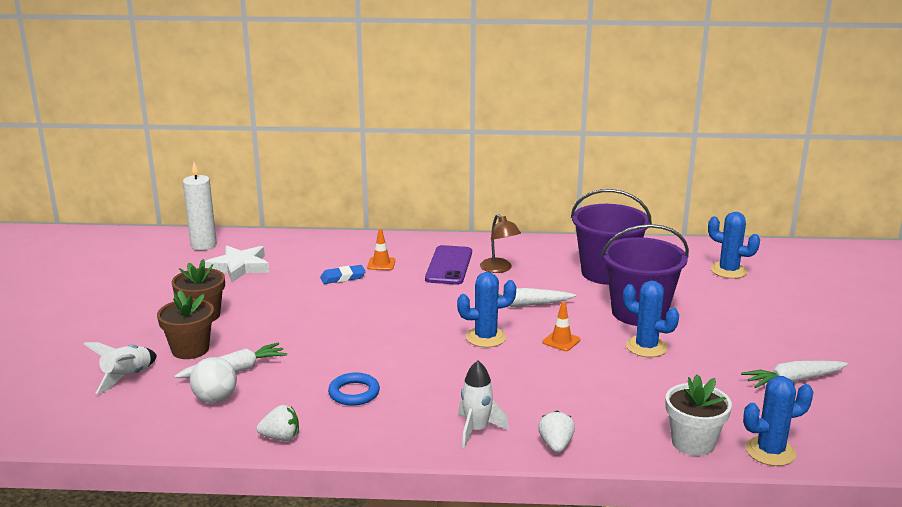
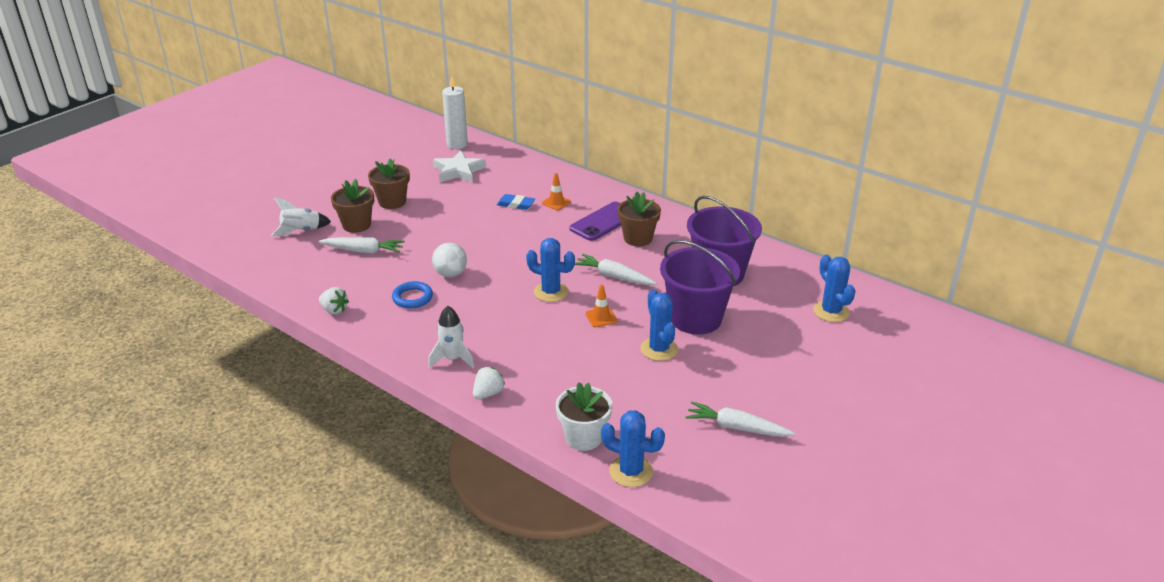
camera: 35 degrees right, 10 degrees up
white ball [190,357,237,403] -> white ball moved to [432,243,467,277]
brown lamp [480,214,521,273] -> brown flower pot [617,192,661,246]

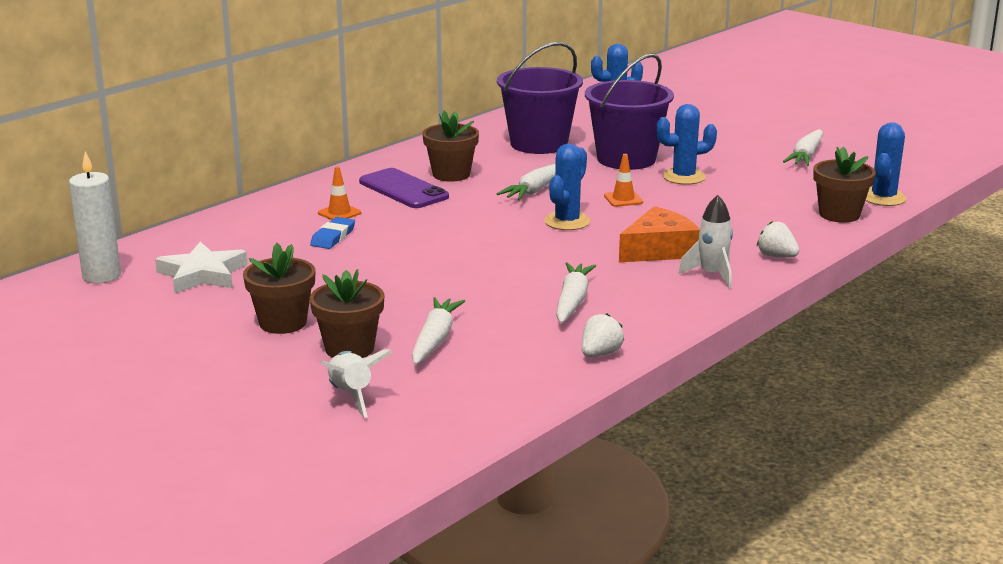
camera: 85 degrees left, 10 degrees down
blue ring [392,281,433,308] -> white carrot [556,262,596,323]
white ball [432,243,467,277] -> none
white flower pot [556,382,613,451] -> brown flower pot [813,147,876,223]
none -> orange cheese [619,206,700,262]

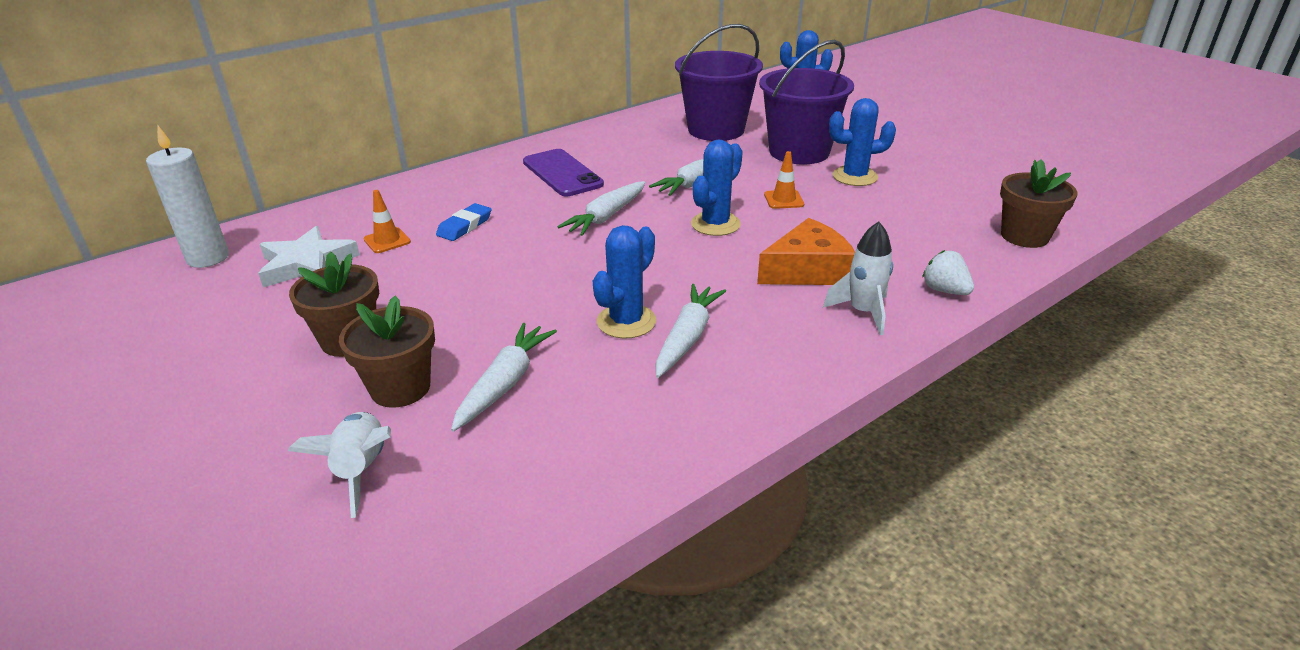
camera: 10 degrees right, 10 degrees up
orange traffic cone [318,167,361,220] -> orange traffic cone moved to [363,190,411,253]
brown flower pot [422,110,479,182] -> none
white strawberry [582,313,624,357] -> none
white carrot [783,129,823,166] -> white carrot moved to [558,181,646,236]
blue cactus [865,123,907,206] -> blue cactus moved to [593,225,656,339]

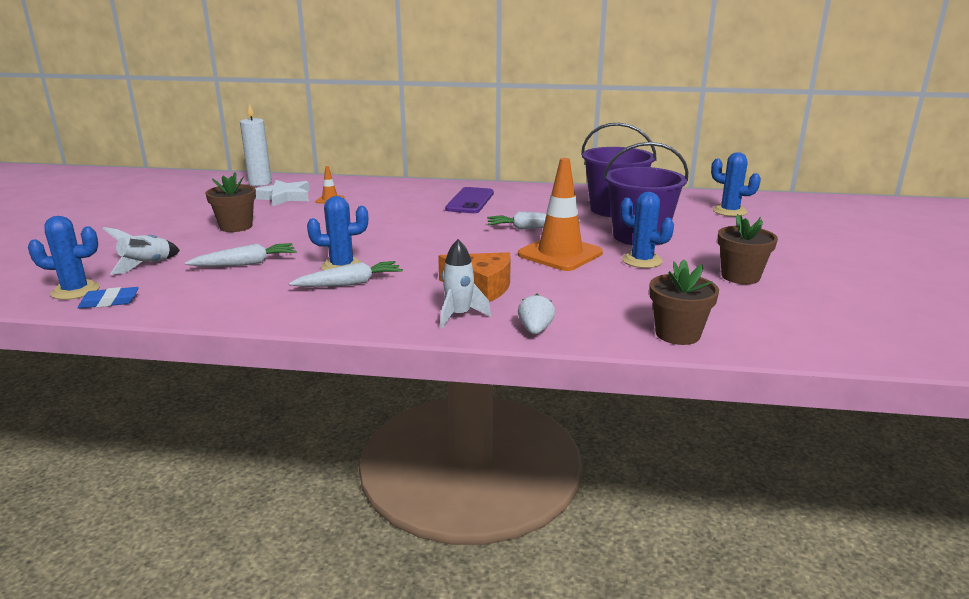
camera: 45 degrees right, 10 degrees down
brown flower pot [339,296,435,408] -> brown flower pot moved to [717,214,778,284]
blue eraser [436,203,492,241] -> blue eraser moved to [77,287,139,309]
white carrot [558,181,646,236] -> none
blue cactus [691,139,743,236] -> blue cactus moved to [28,216,100,300]
orange traffic cone [764,151,804,209] -> orange traffic cone [518,158,603,271], size x2.29

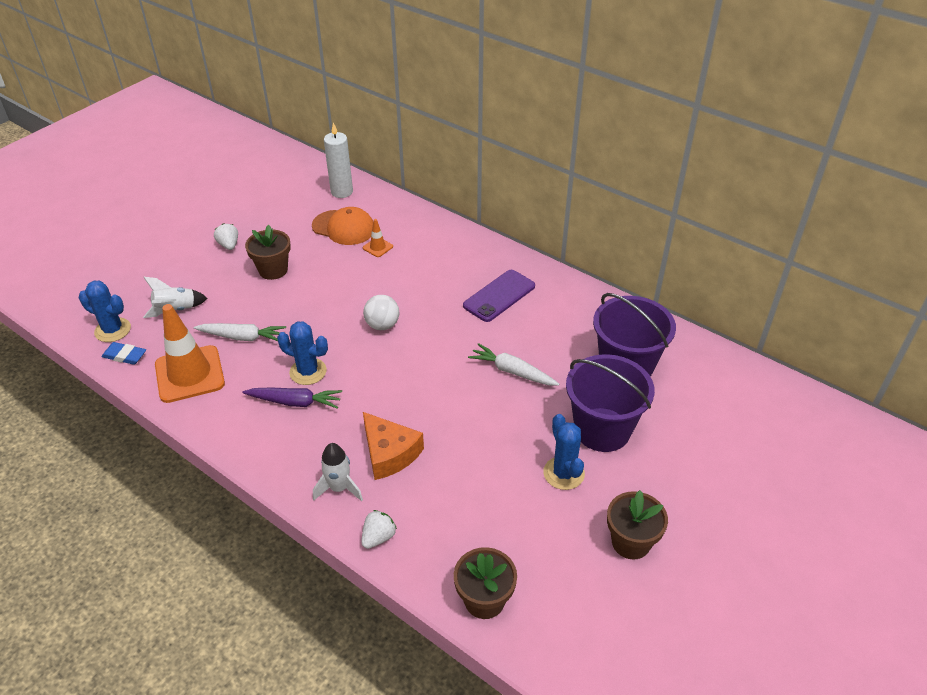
camera: 30 degrees right, 20 degrees up
white star [255,180,309,206] -> orange cap [312,207,373,245]
white carrot [289,261,403,287] -> purple carrot [242,388,342,409]
orange traffic cone [518,158,603,271] -> orange traffic cone moved to [155,304,225,403]
blue cactus [711,152,761,217] -> none
none -> white strawberry [214,223,238,250]
none -> white ball [363,295,399,330]

